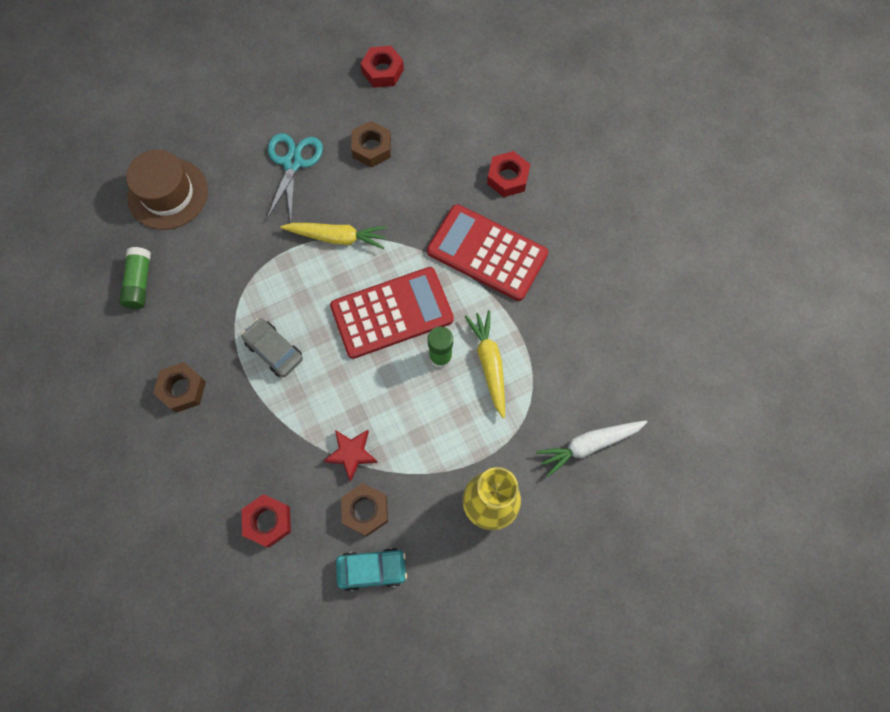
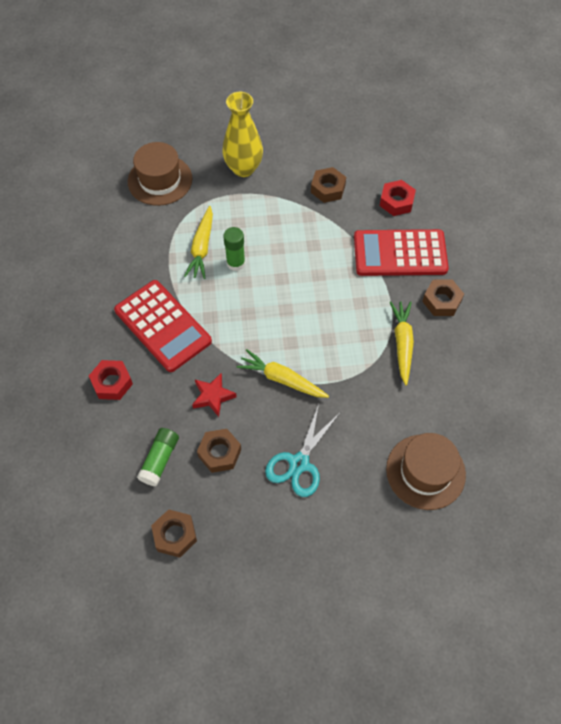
camera: 160 degrees left, 10 degrees down
green glue stick [119,247,151,309] -> green glue stick moved to [137,428,179,486]
grey car [242,318,303,377] -> none
red star [324,430,378,481] -> red star moved to [192,373,237,417]
red calculator [330,267,454,359] -> red calculator moved to [354,229,449,276]
turquoise car [336,548,407,591] -> none
red nut [360,46,404,88] -> brown nut [151,509,197,558]
white carrot [536,421,647,477] -> brown hat [128,142,192,206]
none -> yellow carrot [390,301,414,385]

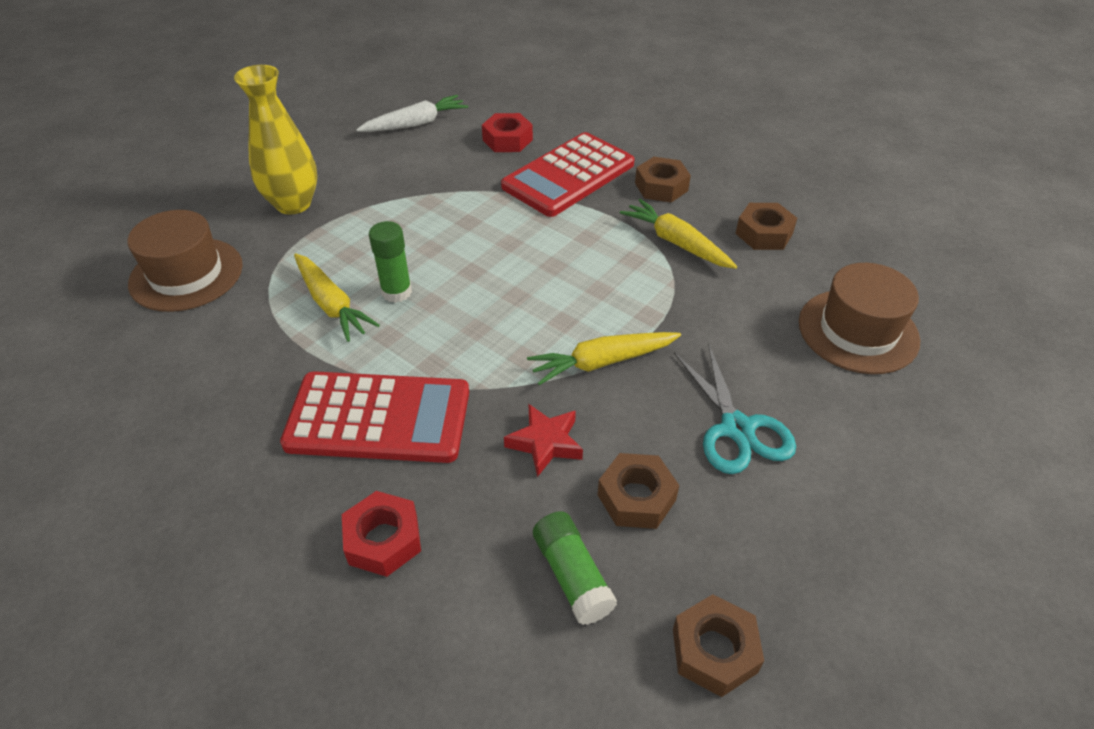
camera: 45 degrees left, 15 degrees down
brown nut [311,167,346,203] -> brown nut moved to [735,203,797,250]
none -> white carrot [356,95,468,132]

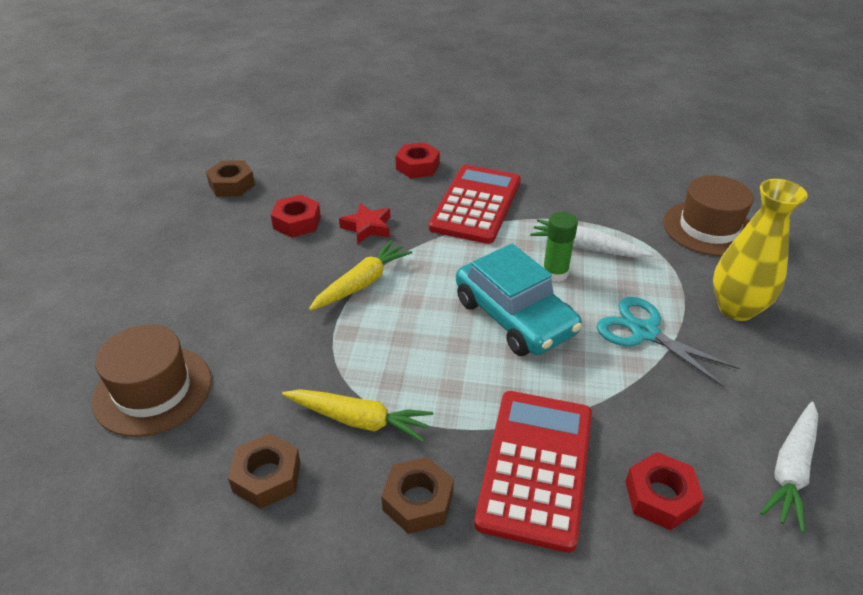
camera: 150 degrees right, 5 degrees down
red calculator [280,371,469,463] -> red calculator turned 135 degrees clockwise [429,165,521,244]
yellow carrot [294,253,380,342] -> white carrot [530,219,654,258]
green glue stick [533,511,617,625] -> none
brown nut [598,453,679,529] -> red nut [271,195,321,238]
turquoise scissors [674,343,796,474] -> turquoise scissors moved to [597,297,739,387]
none -> turquoise car [456,244,582,356]

